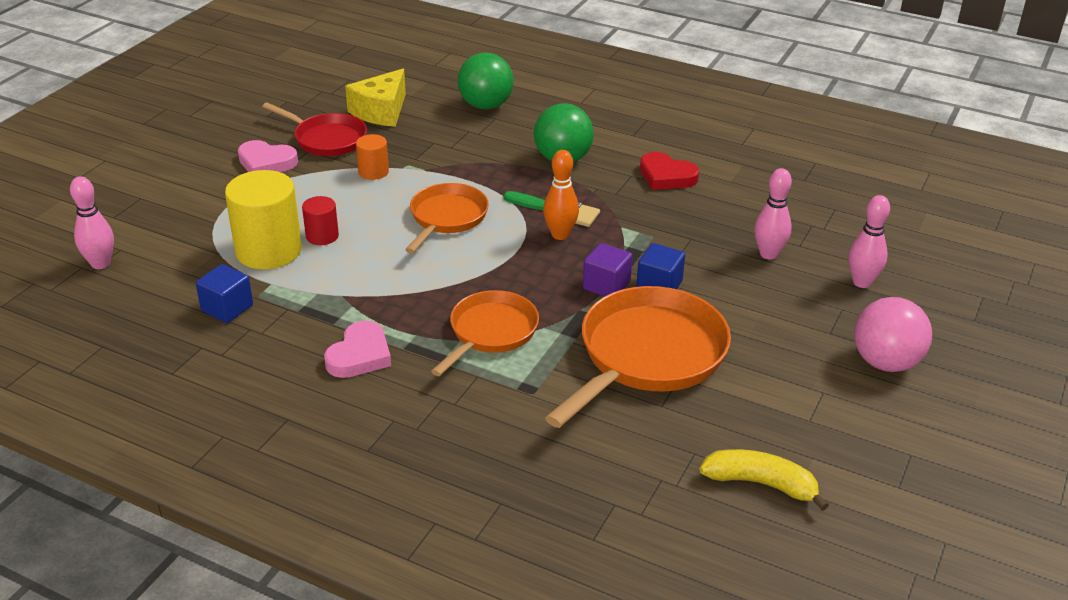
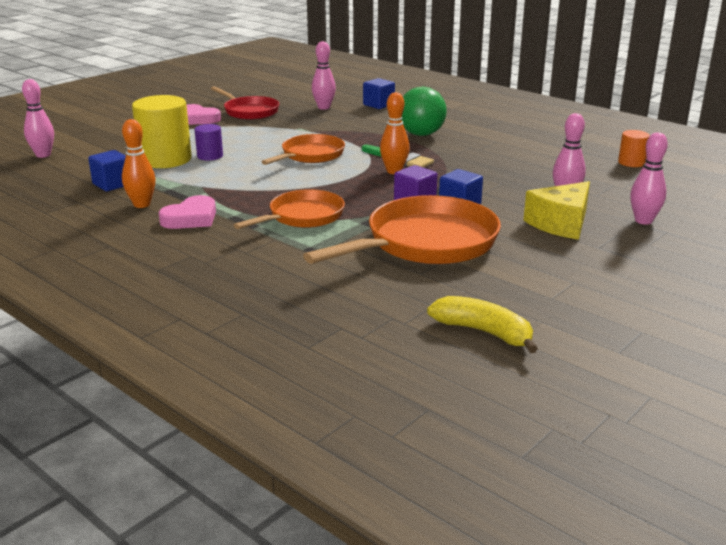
camera: 15 degrees right, 10 degrees down
red cylinder [302,196,339,245] -> purple cylinder [195,124,223,160]
yellow cheese [345,69,406,127] -> yellow cheese moved to [523,181,590,240]
orange cylinder [356,134,389,180] -> orange cylinder moved to [618,130,650,167]
green ball [458,52,514,109] -> blue cube [363,78,395,109]
red heart [640,152,699,190] -> none
pink ball [854,297,932,372] -> none
none -> orange bowling pin [122,119,155,208]
none -> pink bowling pin [312,41,336,110]

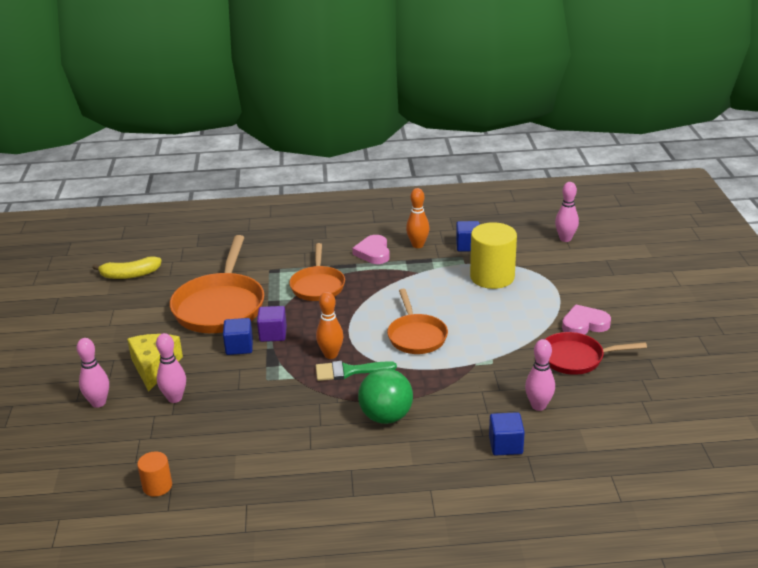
camera: 135 degrees right, 5 degrees up
purple cylinder [195,124,223,160] -> none

